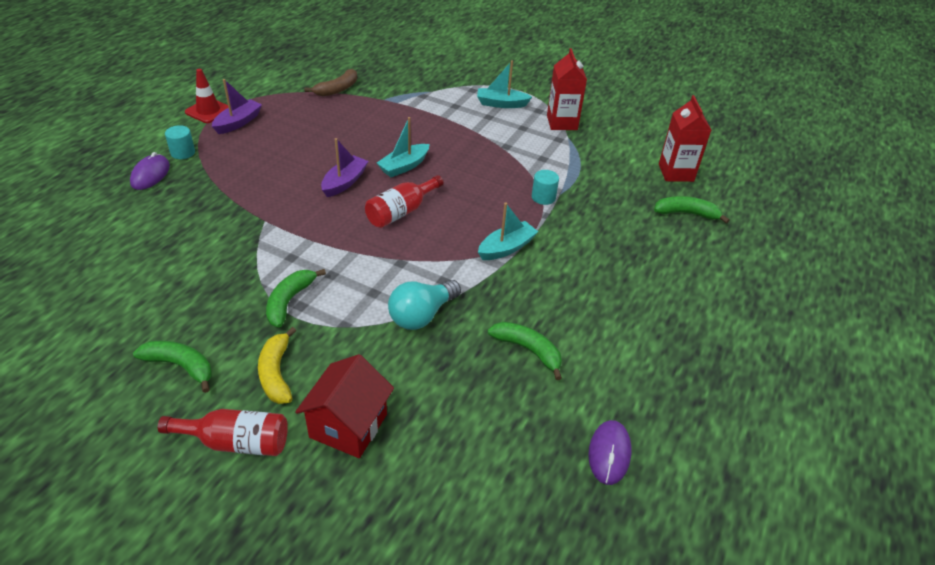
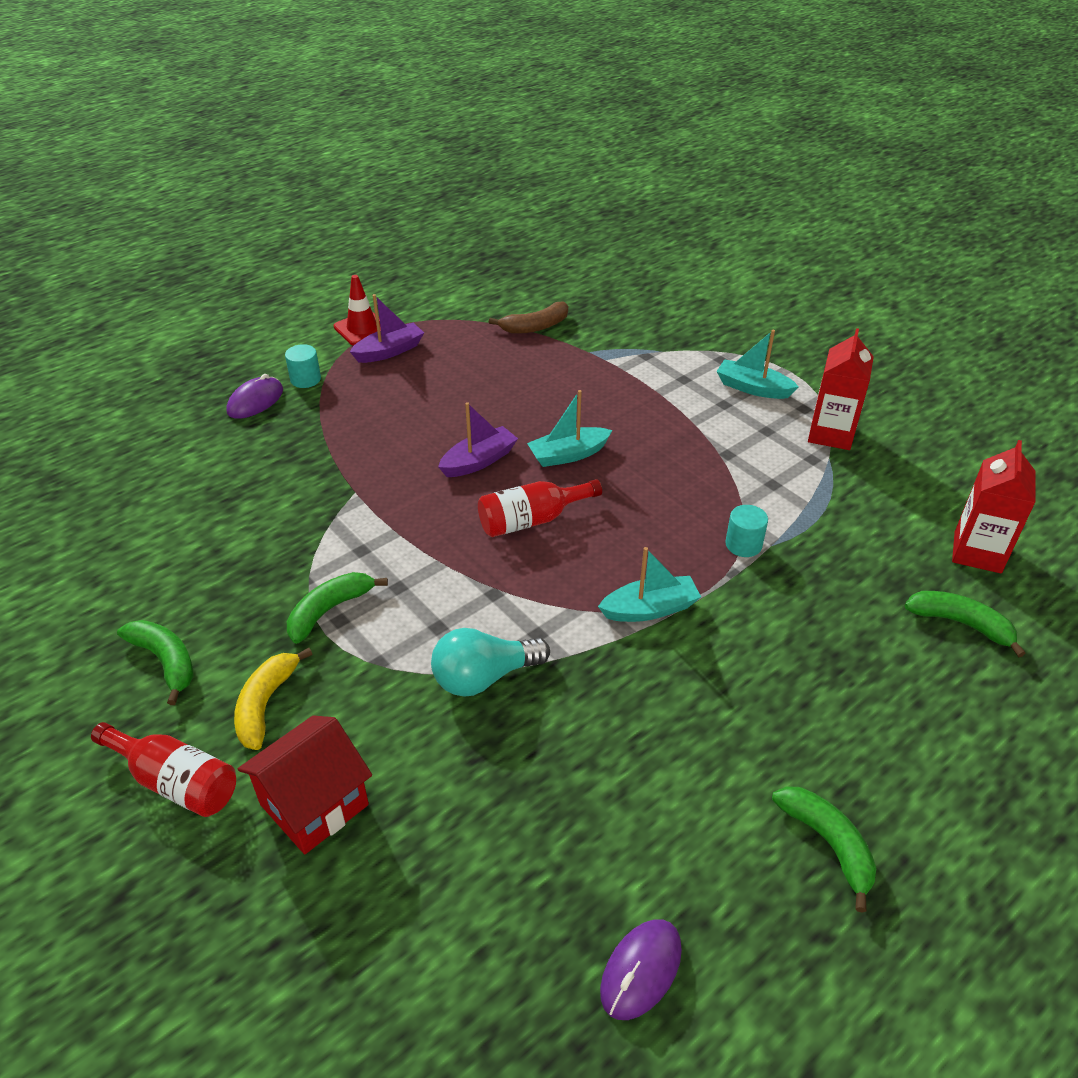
camera: 25 degrees right, 0 degrees up
green banana [488,322,562,380] -> green banana moved to [772,786,876,913]

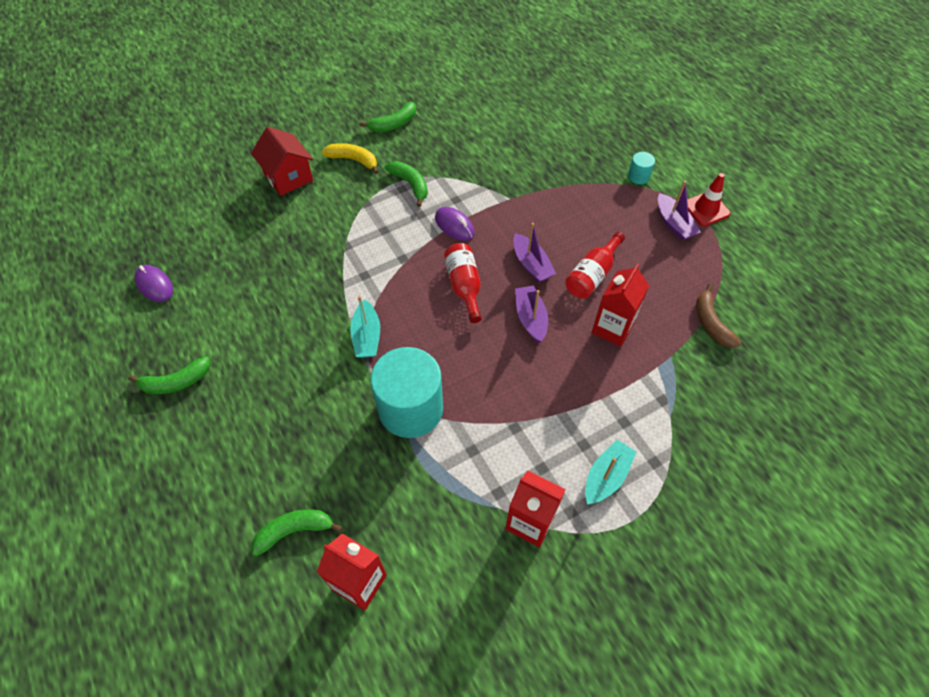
camera: 100 degrees right, 15 degrees up
red bottle [91,722,236,817] -> red bottle moved to [565,232,625,299]
purple mouse [226,374,283,419] -> purple mouse moved to [435,207,475,241]
turquoise light bulb [431,628,550,697] -> none
turquoise boat [527,390,613,467] -> purple boat [515,285,548,343]
turquoise cylinder [725,505,768,557] -> turquoise cylinder [371,347,443,438], size x2.39
green banana [904,591,1026,657] -> green banana turned 150 degrees counterclockwise [252,509,342,556]
none -> red carton [592,264,649,347]

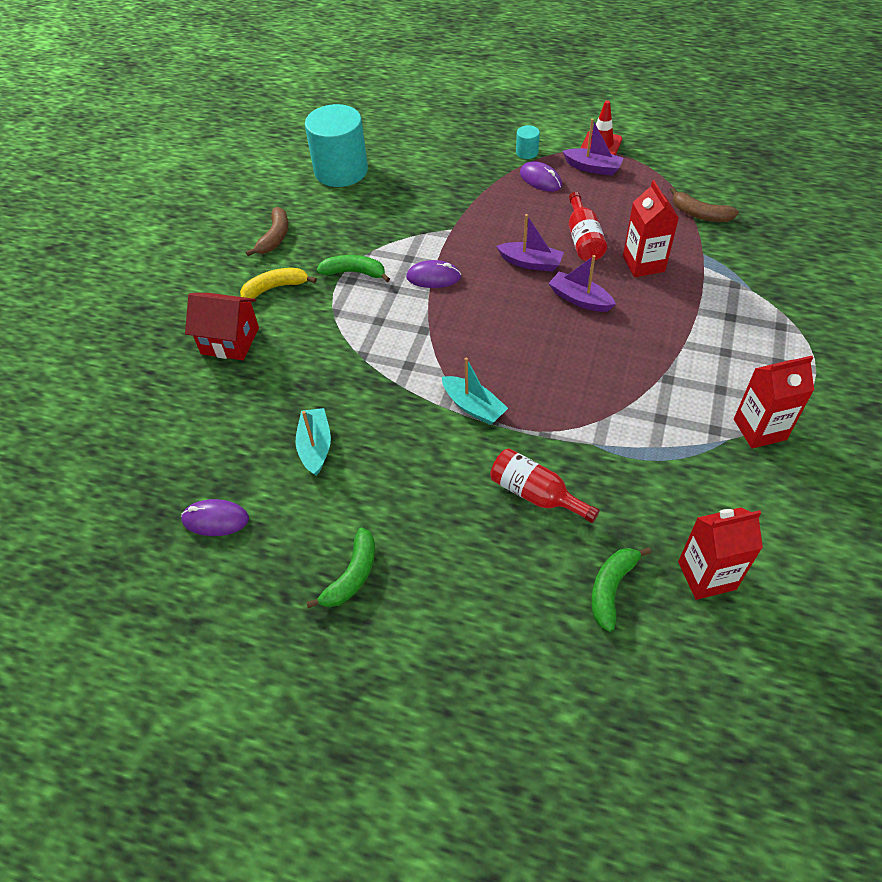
camera: 40 degrees left, 5 degrees down
green banana [360,102,416,132] -> brown banana [246,207,289,256]
turquoise cylinder [371,347,443,438] -> turquoise cylinder moved to [305,104,368,187]
red bottle [444,243,482,323] -> red bottle moved to [490,448,600,523]
turquoise boat [585,440,636,504] -> turquoise boat moved to [295,408,331,476]
none -> purple mouse [520,161,562,192]

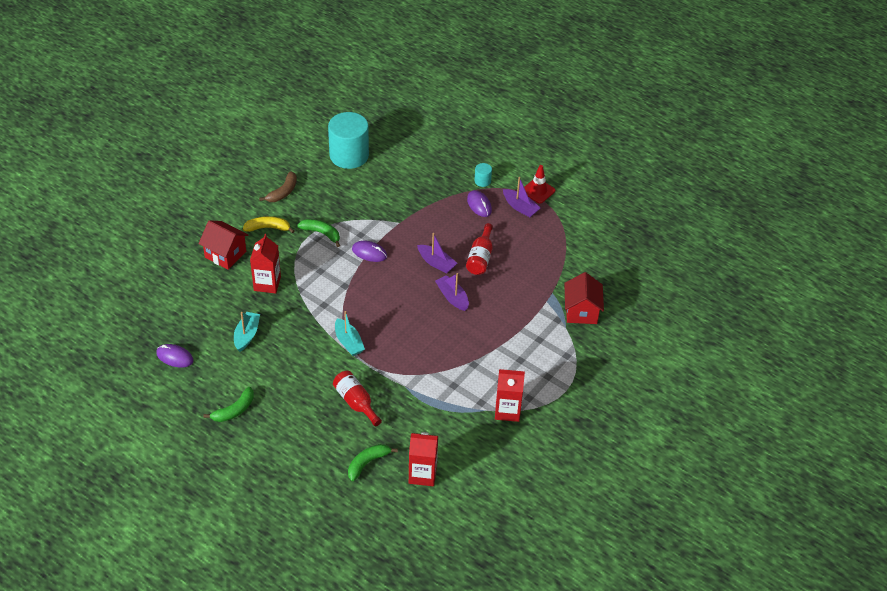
camera: 15 degrees right, 5 degrees down
red carton [623,180,679,277] -> red carton moved to [250,234,281,293]
brown banana [670,187,739,222] -> none
none -> red house [564,272,604,324]

